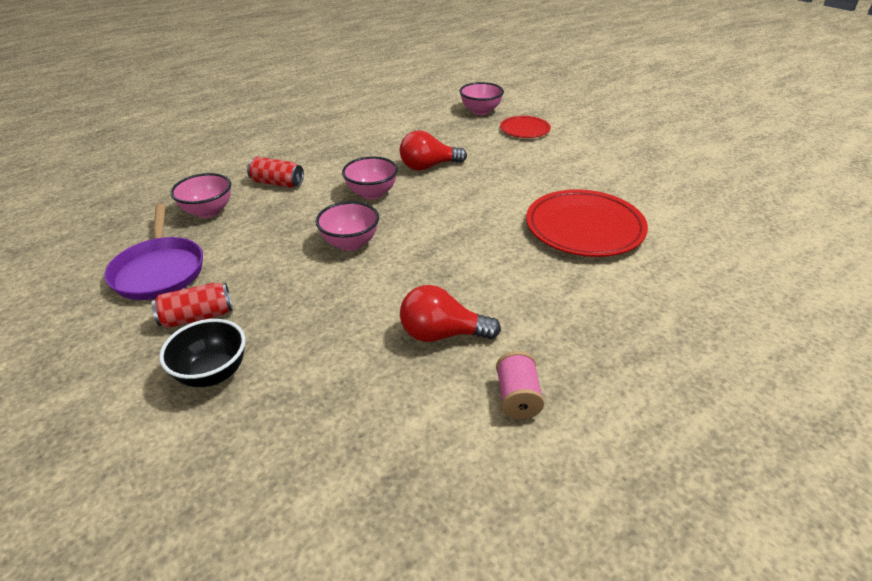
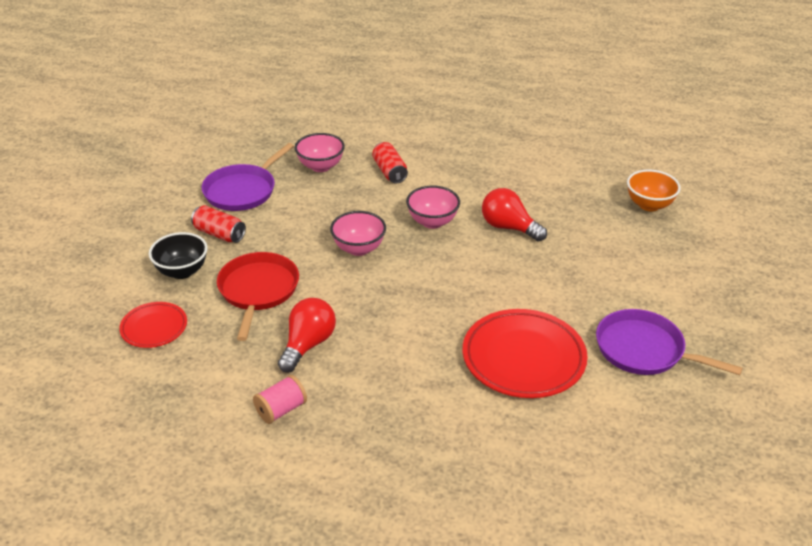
camera: 50 degrees right, 0 degrees up
red light bulb [400,285,501,342] -> red light bulb turned 60 degrees clockwise [278,298,336,373]
pink bowl [459,82,504,115] -> orange bowl [627,170,681,211]
red plate [500,116,551,138] -> red plate moved to [119,302,187,348]
none -> red pan [217,252,299,341]
none -> purple pan [596,309,743,375]

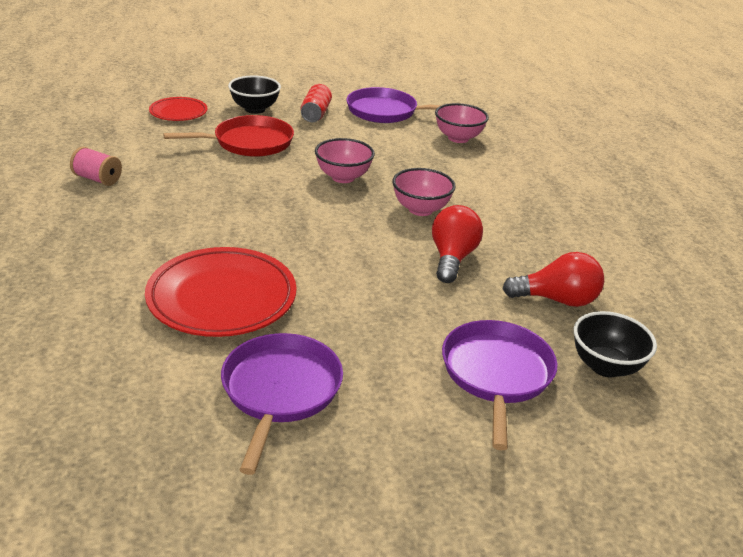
camera: 65 degrees right, 5 degrees down
red light bulb [278,298,336,373] -> red light bulb moved to [502,252,604,307]
red can [372,142,408,183] -> none
orange bowl [627,170,681,211] -> black bowl [574,311,657,377]
none -> purple pan [442,320,558,450]

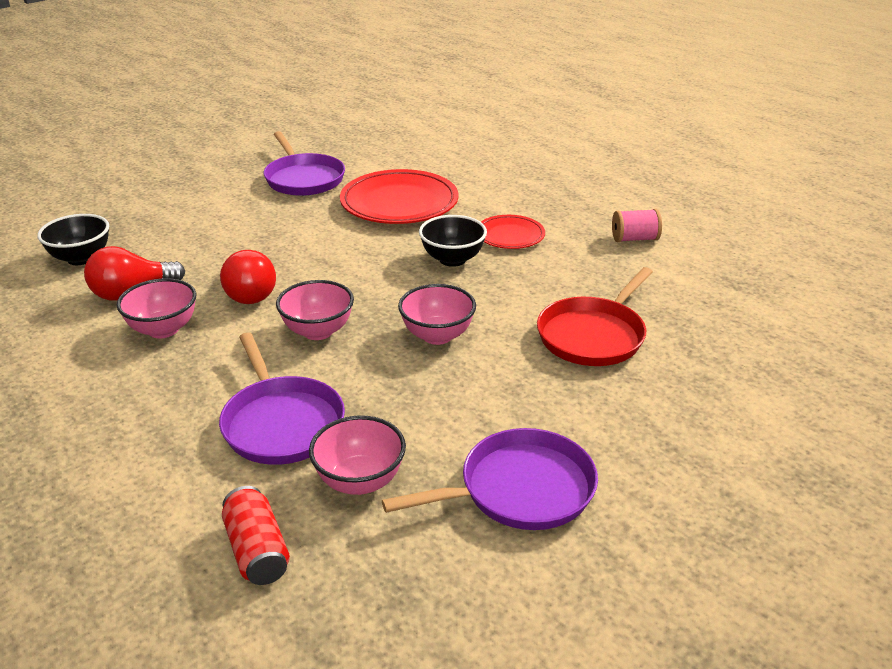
camera: 150 degrees right, 0 degrees up
red plate [149,97,208,121] -> red plate moved to [481,215,545,249]
black bowl [228,75,281,114] -> black bowl moved to [419,215,487,267]
red can [301,84,332,122] -> red can moved to [222,486,290,585]
purple pan [442,320,558,450] -> purple pan moved to [219,332,345,465]
none -> pink bowl [117,278,196,338]

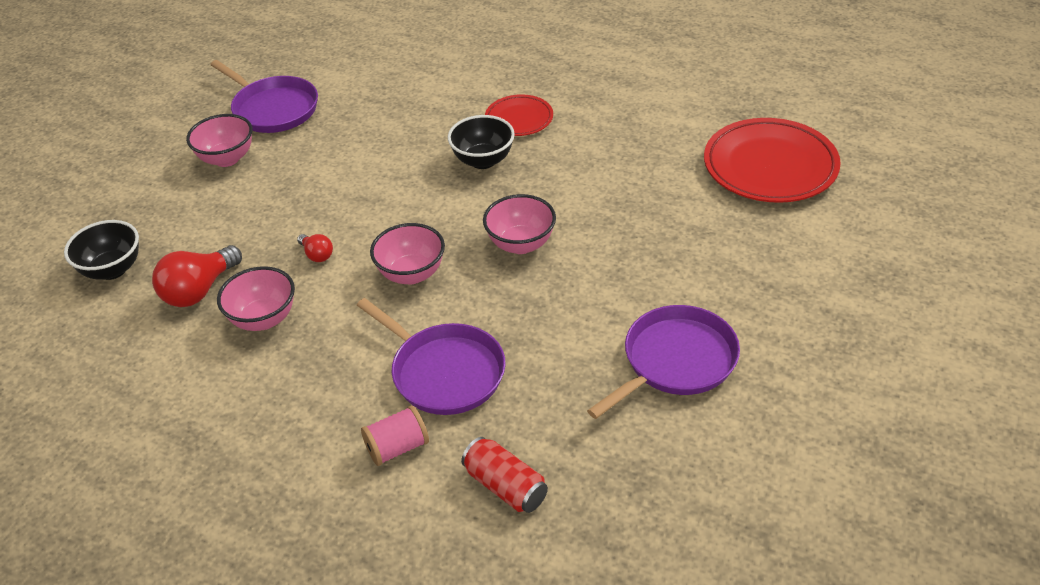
camera: 20 degrees left, 10 degrees up
red light bulb [220,250,276,304] -> red light bulb [297,234,333,262], size x0.52
pink bowl [309,416,406,495] -> pink bowl moved to [186,114,253,167]
red plate [340,169,459,224] -> red plate moved to [704,118,841,203]
red pan [537,267,653,366] -> none
pink spool [612,209,662,242] -> pink spool moved to [361,406,429,466]

